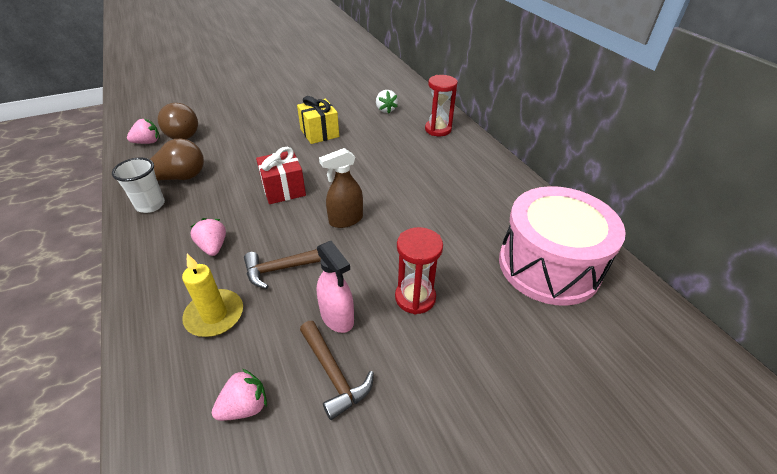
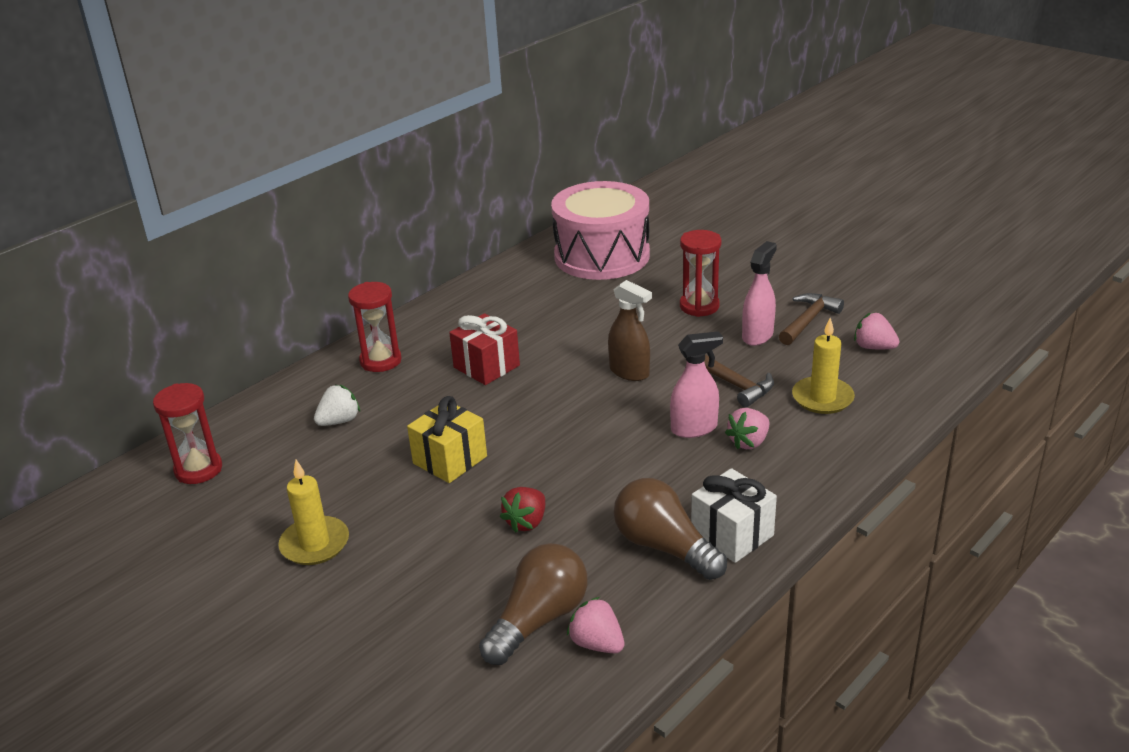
camera: 110 degrees left, 10 degrees down
white cup [112,158,165,213] -> white gift [691,468,777,563]
red gift [256,147,306,204] -> red gift moved to [449,313,520,385]
none -> red hourglass [153,383,222,484]
none -> yellow candle [278,460,349,565]
none -> red strawberry [500,487,545,533]
none -> pink spray bottle [670,331,723,438]

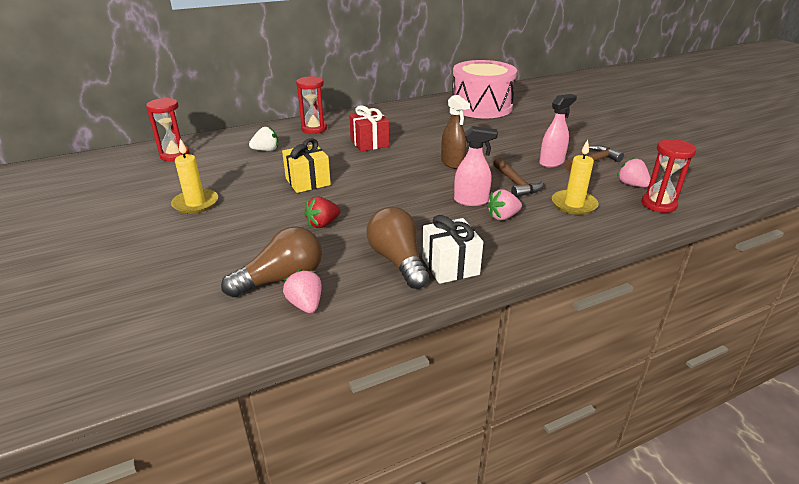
camera: 20 degrees right, 0 degrees up
red hourglass [680,230,721,317] -> red hourglass moved to [642,139,696,213]

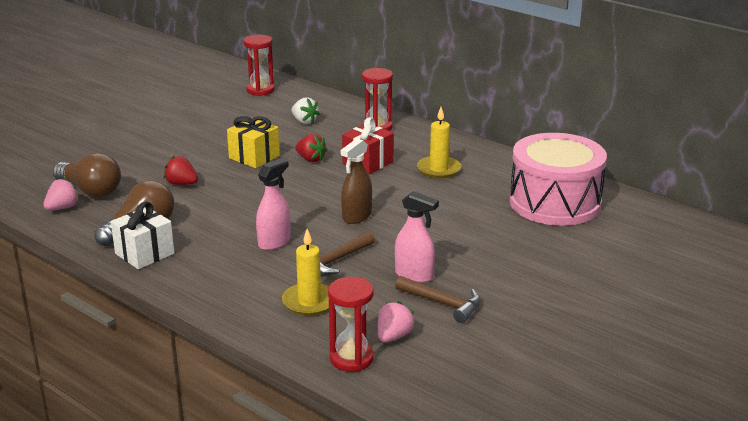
camera: 65 degrees right, 5 degrees down
yellow candle [171,139,218,214] -> yellow candle moved to [417,107,461,178]
pink spray bottle [454,126,498,206] -> pink spray bottle turned 120 degrees counterclockwise [256,159,291,250]
pink strawberry [487,189,522,220] -> none
none -> red strawberry [295,134,327,162]

